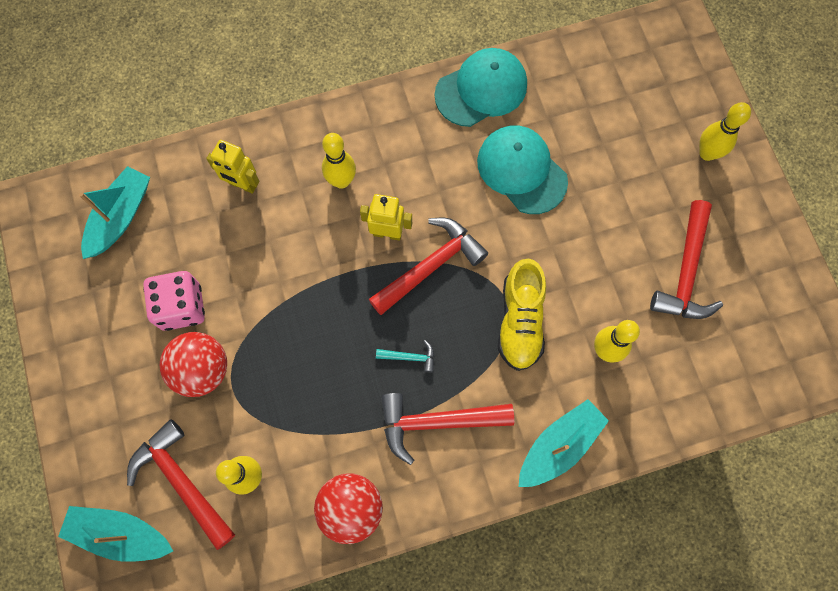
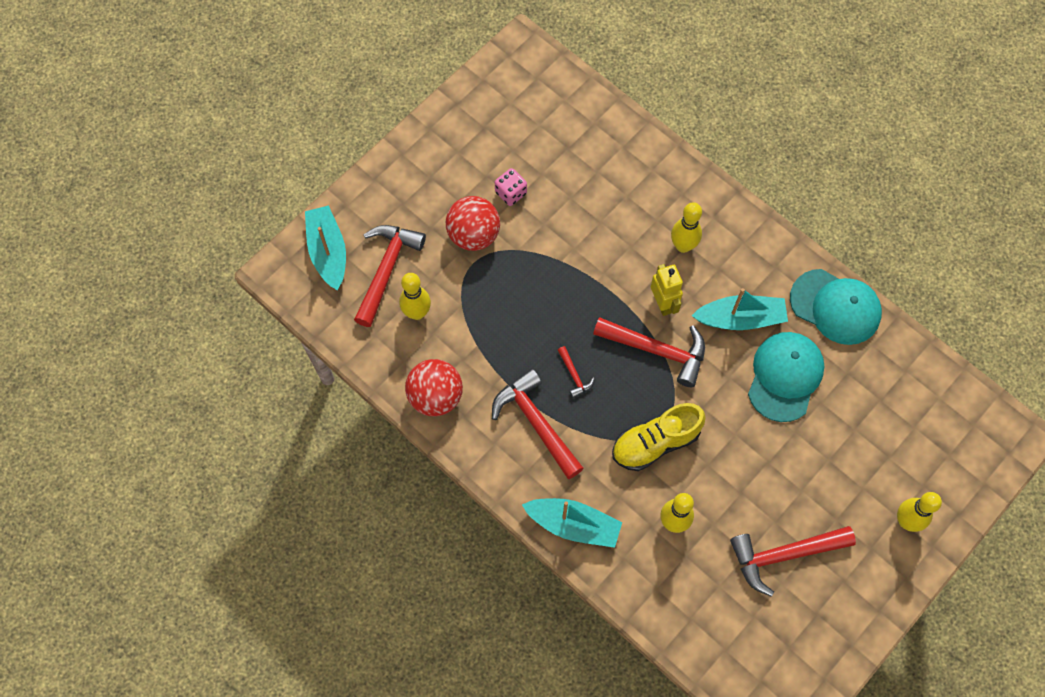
camera: 60 degrees right, 5 degrees down
turquoise boat [79,166,150,259] -> turquoise boat moved to [692,288,788,330]
pink dice [143,271,205,331] -> pink dice [495,168,527,206], size x0.63
yellow robot [206,140,260,194] -> none
turquoise hammer [376,340,434,373] -> red hammer [558,346,595,398]

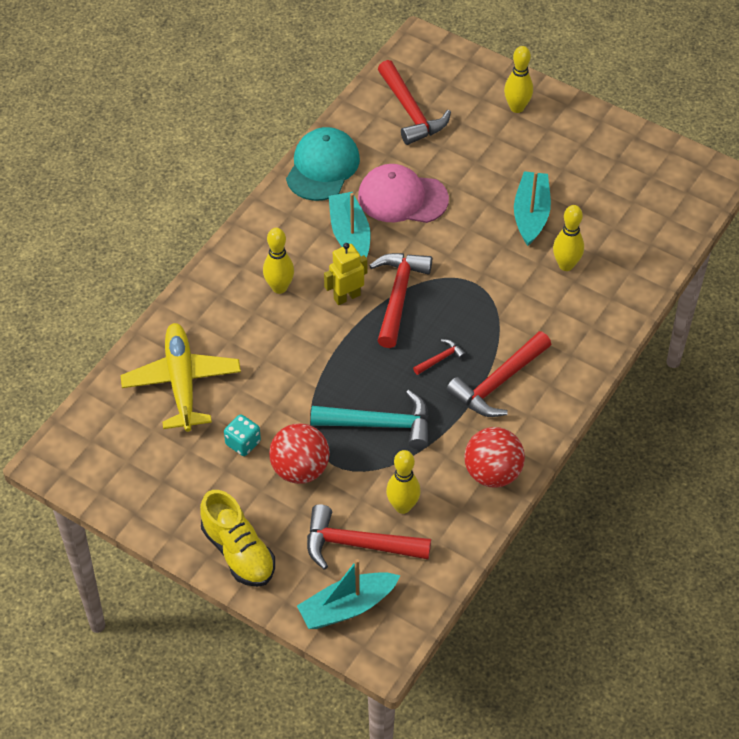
camera: 100 degrees left, 15 degrees down
pink dice [495,168,527,206] -> turquoise dice [224,414,261,456]
turquoise boat [522,498,622,548] -> turquoise boat moved to [514,171,551,246]
yellow shoe [612,403,706,471] -> yellow shoe moved to [200,490,275,587]
red hammer [730,526,856,597] -> red hammer moved to [378,60,451,145]
turquoise cap [748,332,824,422] -> pink cap [358,164,449,223]
none -> yellow plane [121,323,241,432]
none -> turquoise hammer [311,390,429,450]

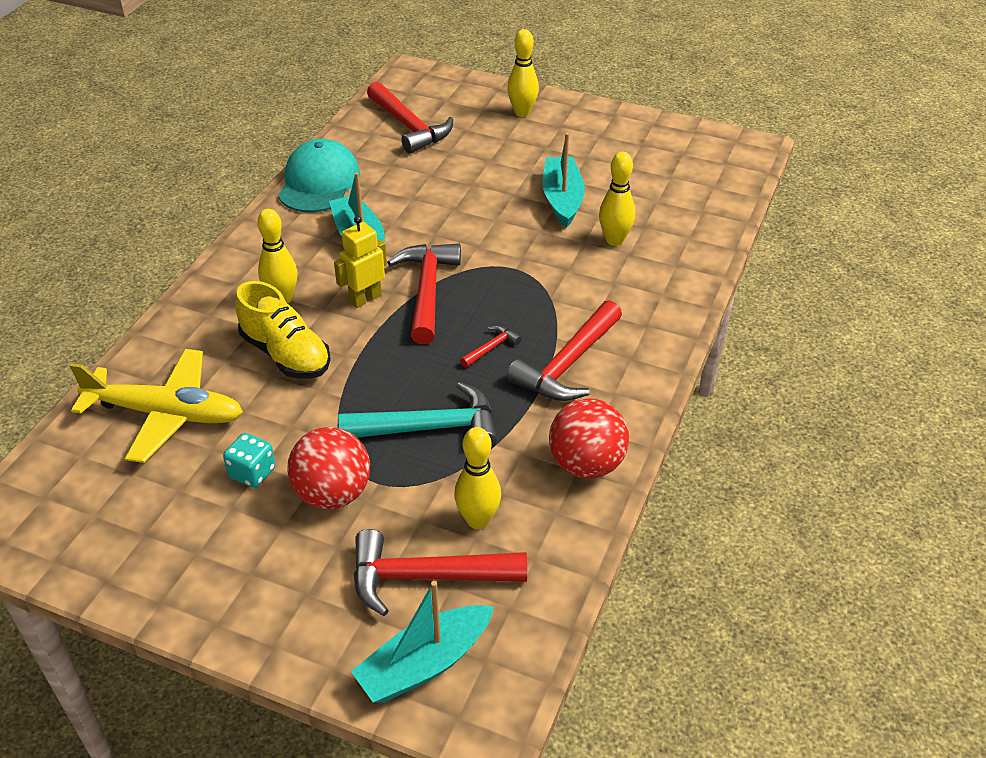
camera: 10 degrees left, 10 degrees down
yellow plane [121,323,241,432] -> yellow plane turned 120 degrees clockwise [69,349,243,463]
yellow shoe [200,490,275,587] -> yellow shoe moved to [235,281,331,379]
pink cap [358,164,449,223] -> none

